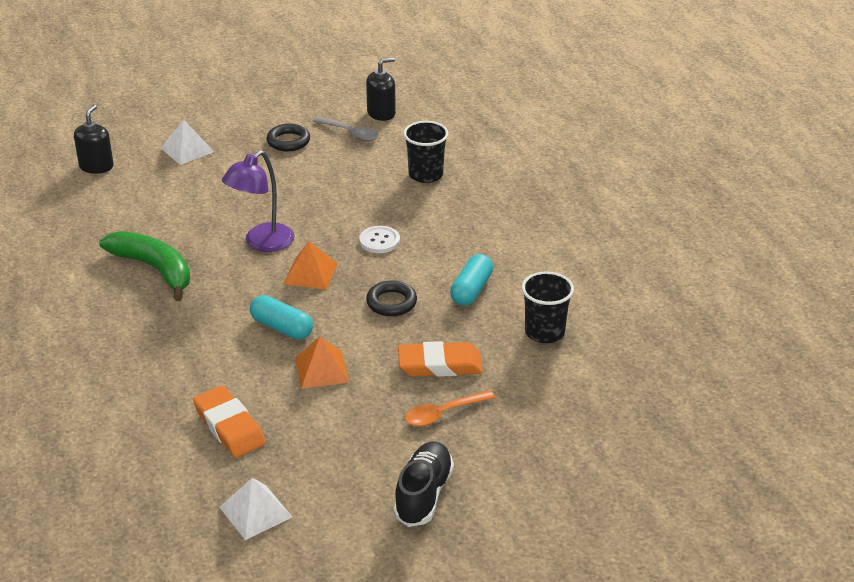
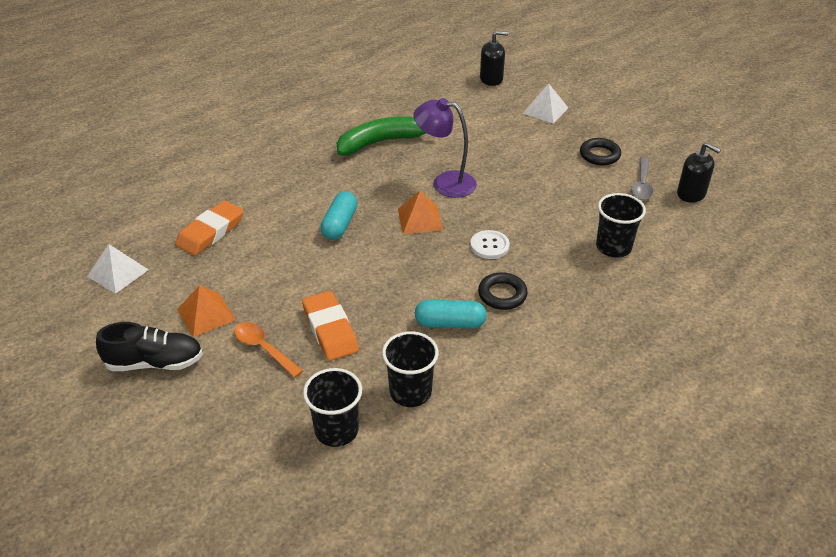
camera: 70 degrees right, 5 degrees up
green banana [99,231,190,301] -> green banana turned 135 degrees counterclockwise [337,116,426,155]
orange pyramid [295,337,349,389] -> orange pyramid moved to [177,285,236,337]
black ring [366,280,417,316] -> black ring moved to [478,272,528,310]
none -> black cup [303,368,362,447]

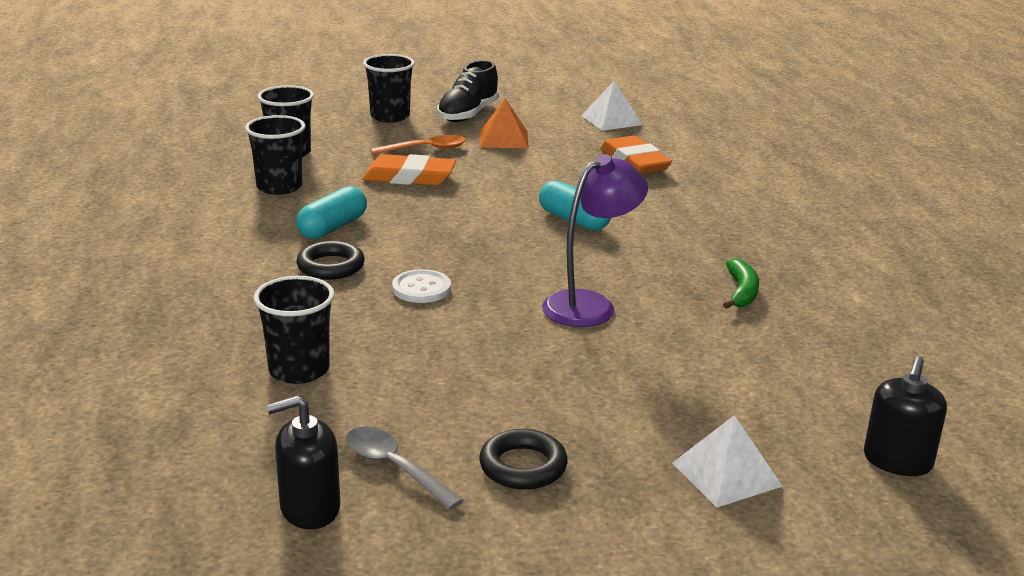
camera: 120 degrees right, 15 degrees down
green banana [337,116,426,155] -> green banana [723,258,759,309], size x0.53
orange pyramid [398,191,443,234] -> none
none -> black cup [363,54,415,123]

